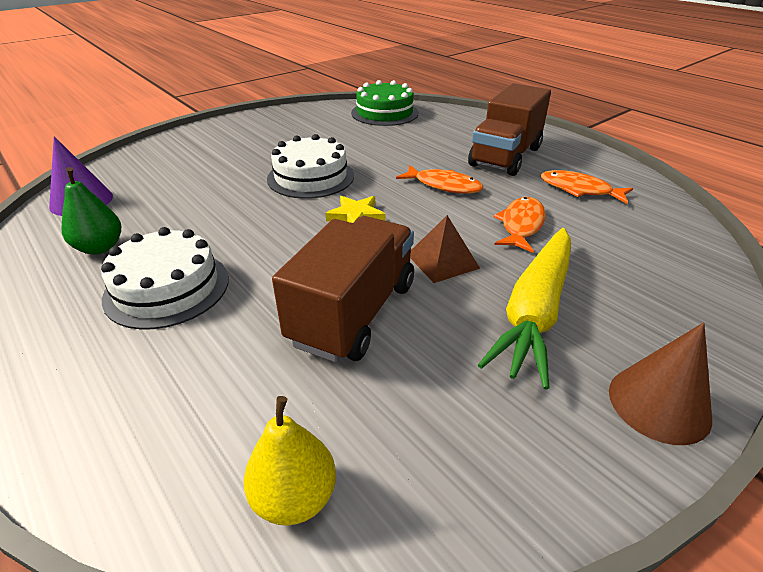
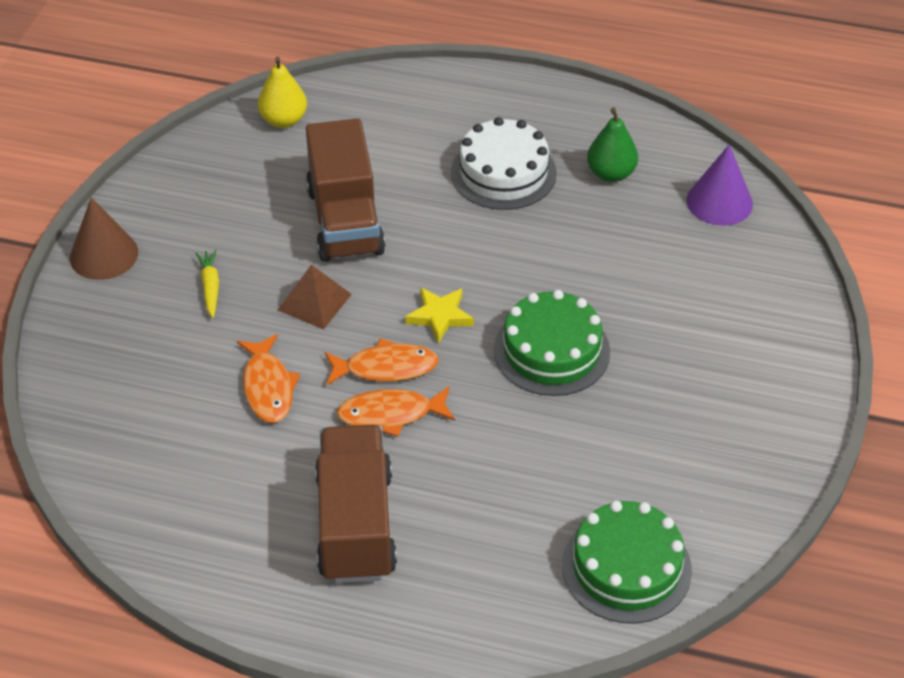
camera: 145 degrees right, 10 degrees up
white cake [267,134,354,199] -> green cake [494,290,610,396]
yellow carrot [478,228,571,389] -> yellow carrot [195,250,219,318], size x0.42
orange fish [541,170,633,204] -> orange fish moved to [325,338,439,385]

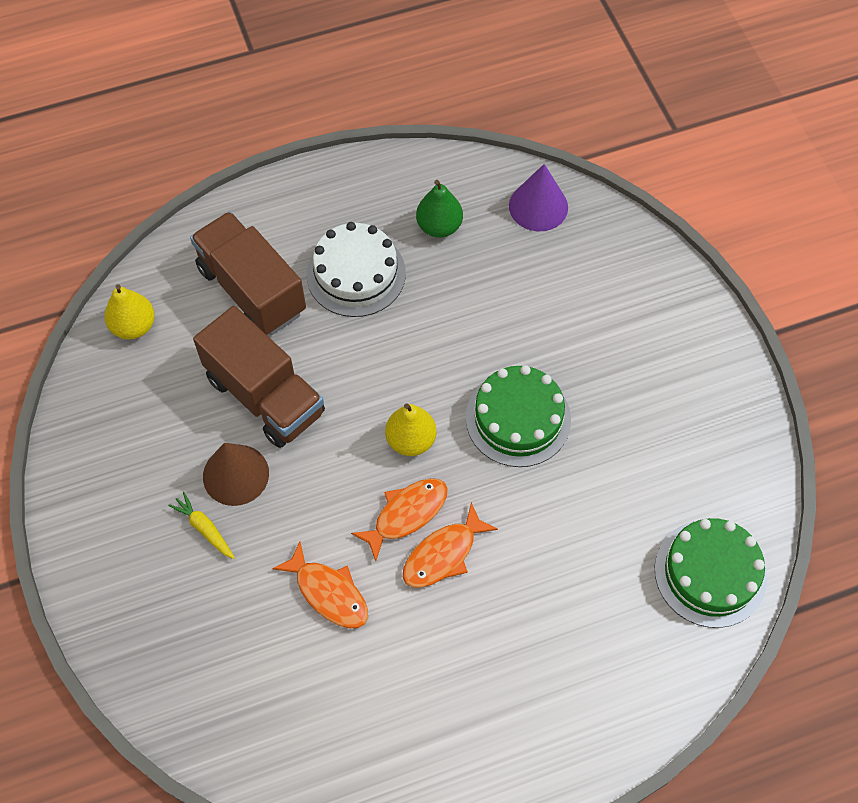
camera: 35 degrees left, 15 degrees up
brown cone [70,197,138,280] -> brown cone moved to [203,443,269,506]
brown pyramid [278,265,352,330] -> none
brown truck [315,425,397,583] -> brown truck moved to [190,212,306,335]
yellow star [405,287,474,343] -> yellow pear [385,403,437,456]

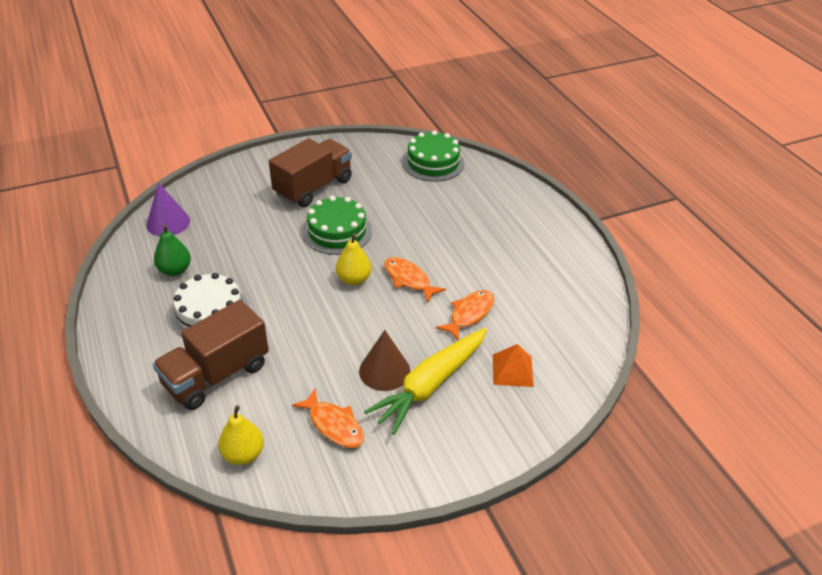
camera: 95 degrees left, 20 degrees down
yellow carrot [168,492,235,559] -> yellow carrot [364,328,487,435], size x2.39
brown truck [193,306,325,448] -> brown truck moved to [269,138,352,207]
orange fish [403,502,498,588] -> orange fish moved to [292,389,364,448]
none -> orange pyramid [493,344,534,387]

